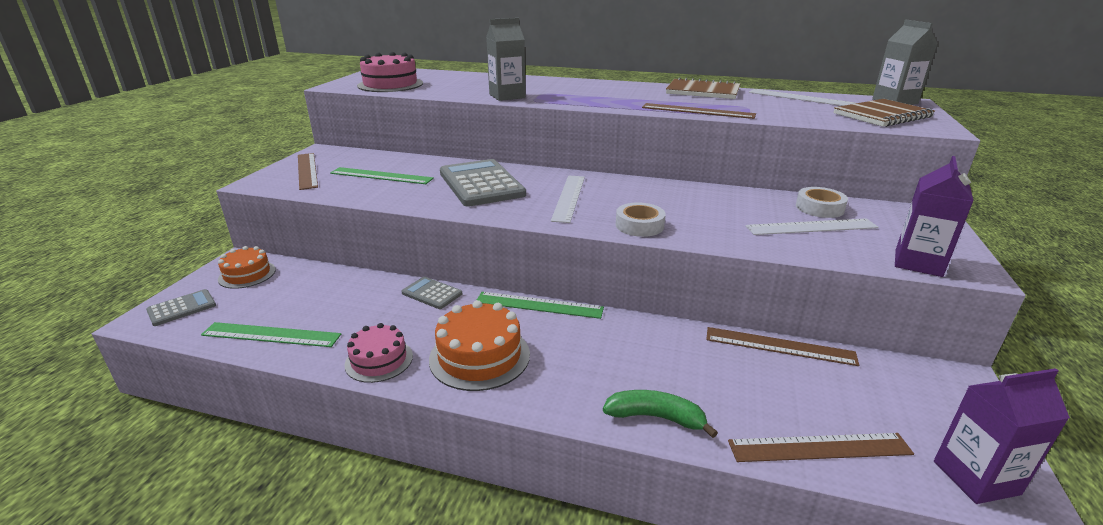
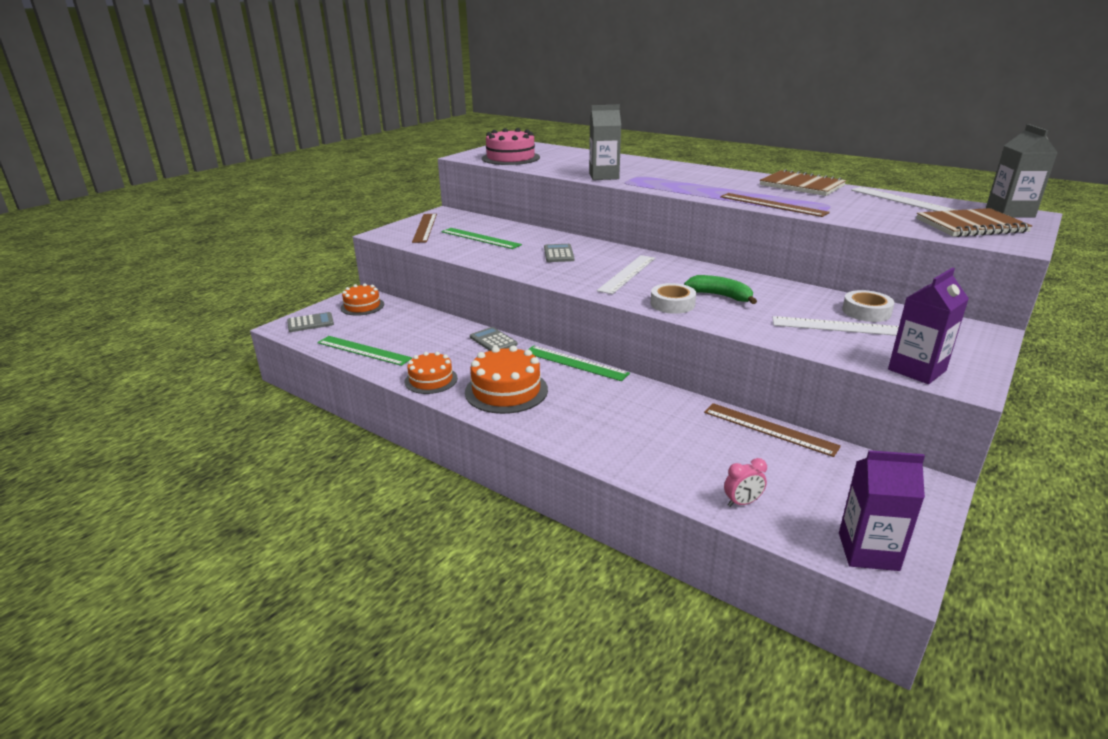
camera: 20 degrees right, 0 degrees up
pink cake [345,323,413,383] -> orange cake [405,352,458,394]
grey calculator [440,159,526,206] -> grey calculator [544,244,574,262], size x0.49
green banana [603,390,718,438] -> green banana moved to [684,275,757,304]
brown ruler [728,433,914,462] -> pink clock [724,458,767,507]

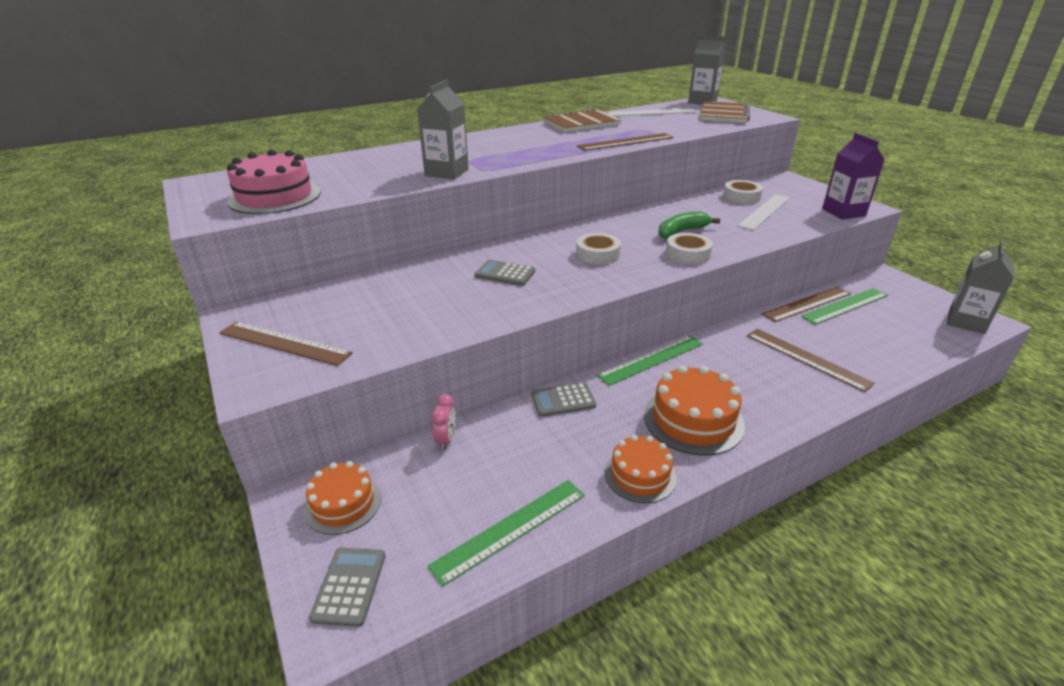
camera: 65 degrees left, 5 degrees up
green ruler [441,228,522,249] -> green ruler moved to [801,288,888,325]
white ruler [597,255,655,294] -> white tape [576,233,621,265]
pink clock [724,458,767,507] -> pink clock moved to [431,394,456,450]
purple carton [839,450,925,571] -> grey carton [947,240,1014,334]
none -> brown ruler [747,329,875,392]

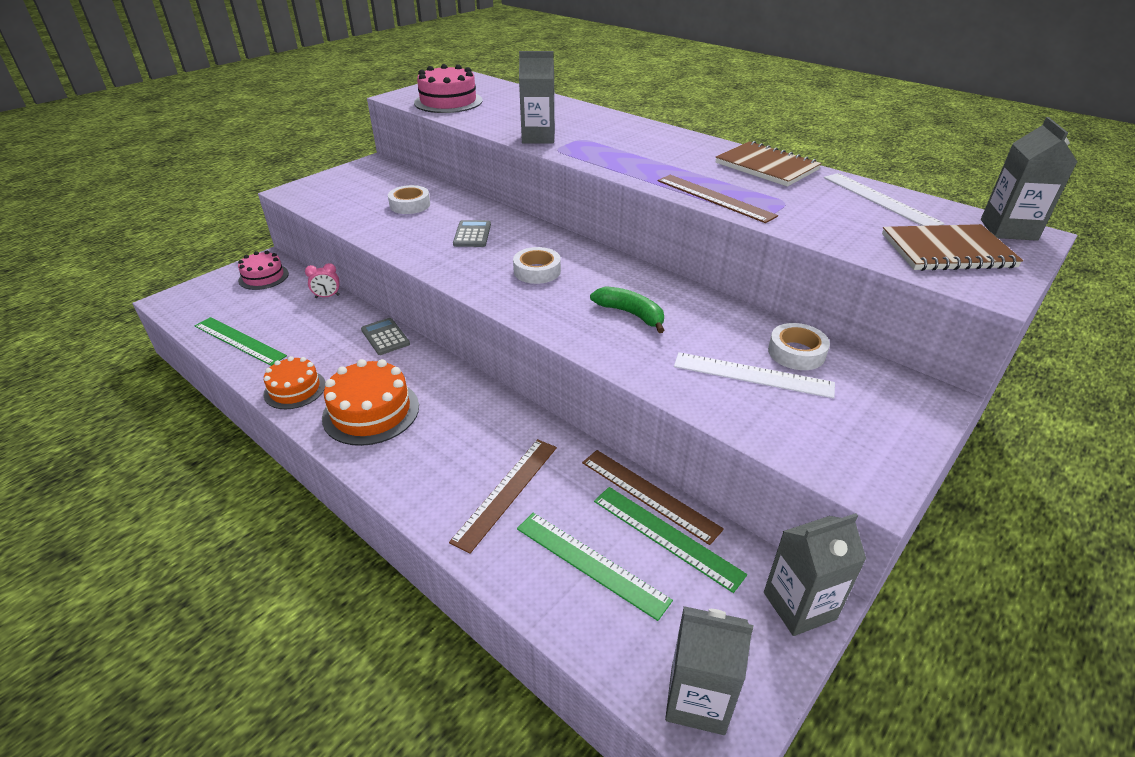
camera: 70 degrees right, 5 degrees up
brown ruler [219,322,353,366] -> none
orange cake [304,461,381,535] -> pink cake [238,251,289,290]
grey calculator [309,547,386,627] -> none
green ruler [597,335,703,386] -> green ruler moved to [517,513,673,621]
white tape [666,233,713,264] -> white tape moved to [388,185,430,214]
purple carton [822,133,885,219] -> none
none -> grey carton [764,513,866,636]

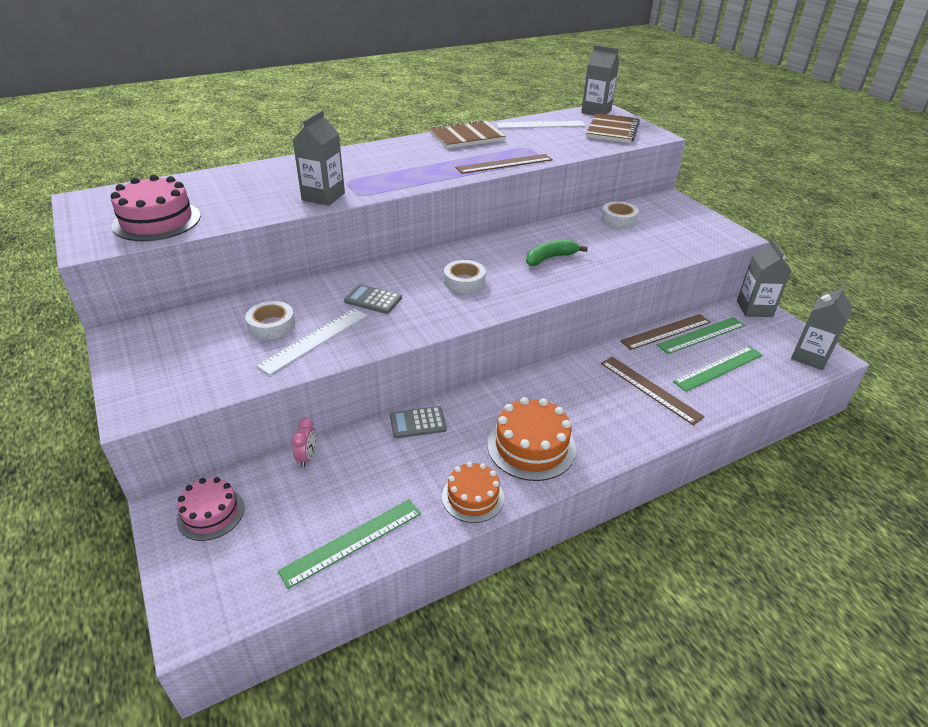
camera: 70 degrees left, 0 degrees up
white ruler [674,352,835,399] -> white ruler moved to [257,308,367,375]

